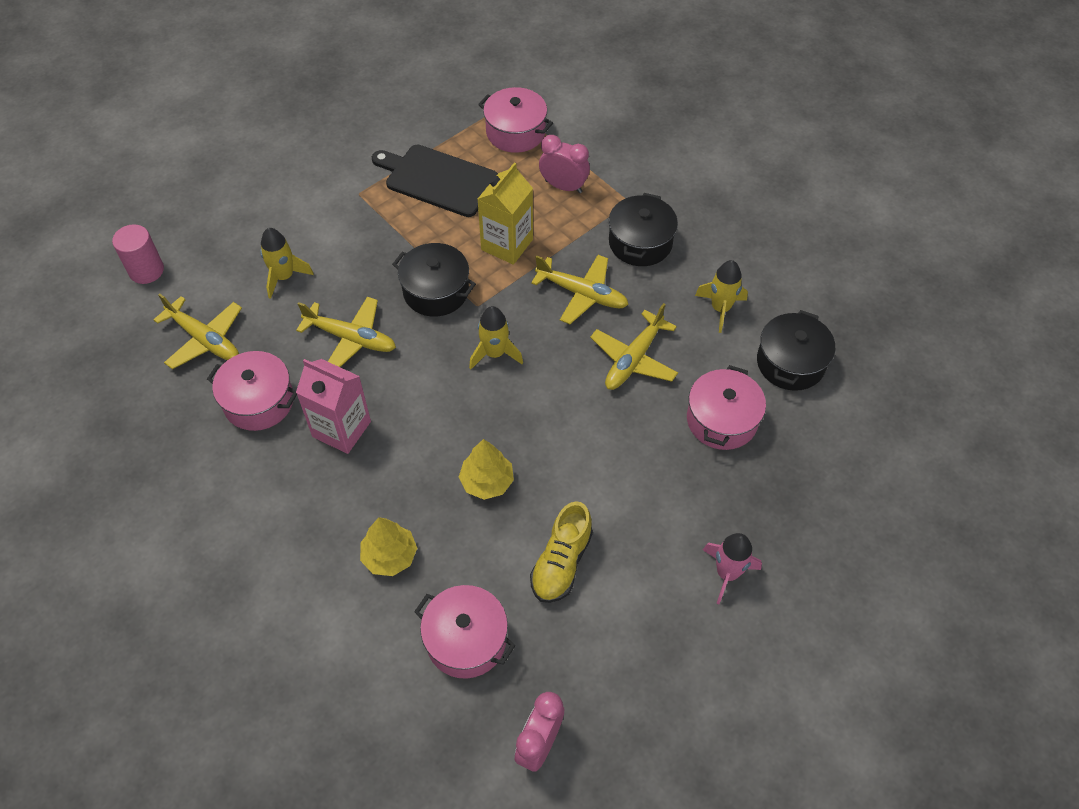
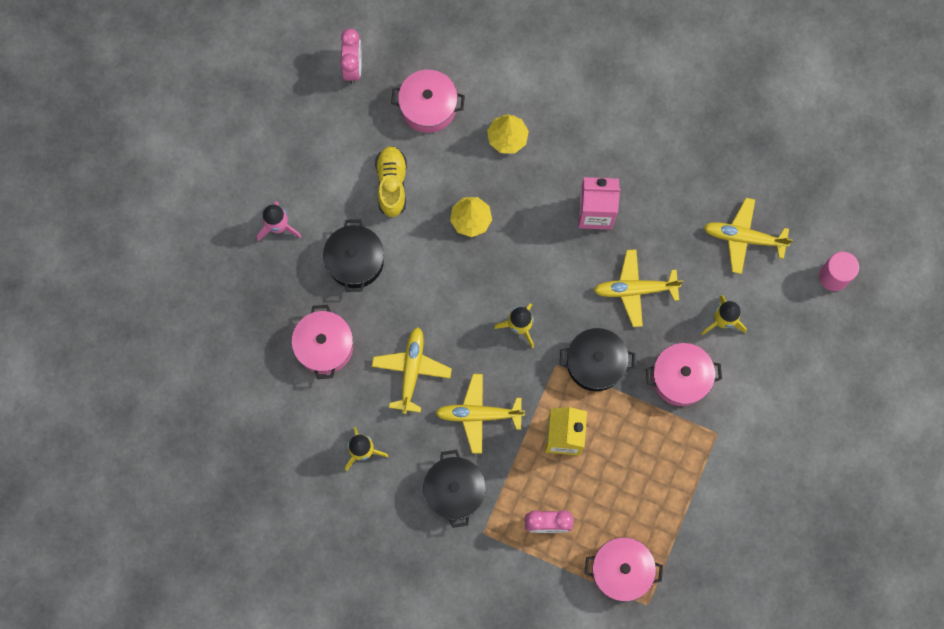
camera: 155 degrees right, 20 degrees up
pink pot [207,351,297,431] -> pink pot moved to [646,343,722,406]
black cutting board [372,145,498,217] -> none
black pot [757,310,835,391] -> black pot moved to [323,220,384,292]

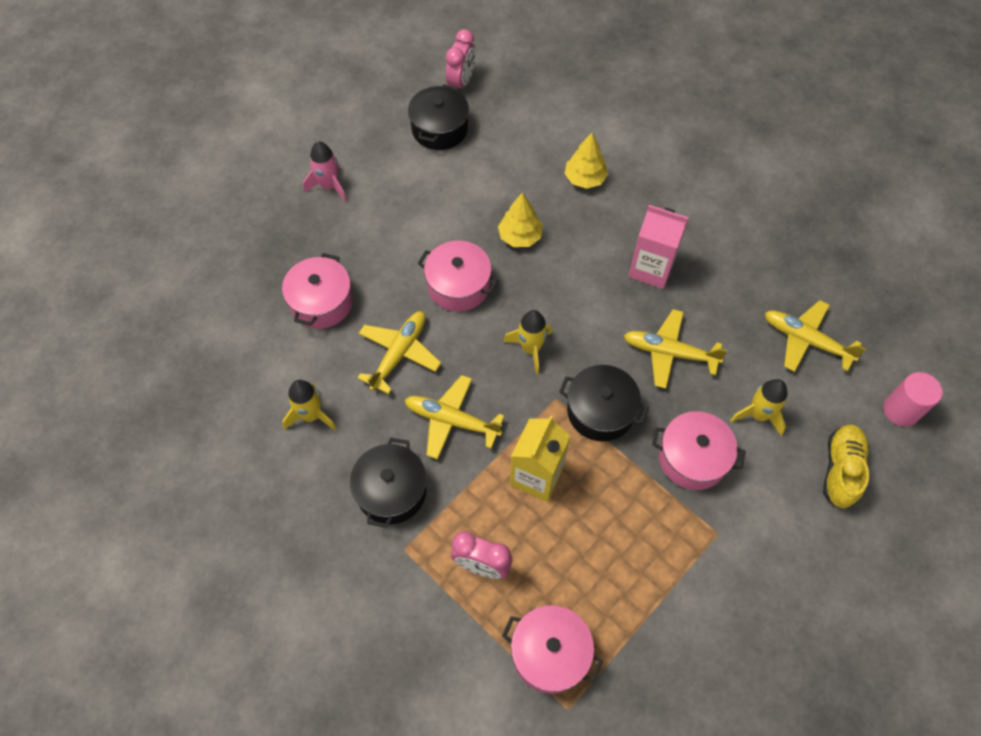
camera: 20 degrees right, 15 degrees down
black pot [323,220,384,292] -> black pot moved to [408,84,469,150]
yellow shoe [375,146,407,217] -> yellow shoe moved to [823,424,869,508]
pink pot [391,70,465,133] -> pink pot moved to [418,241,499,312]

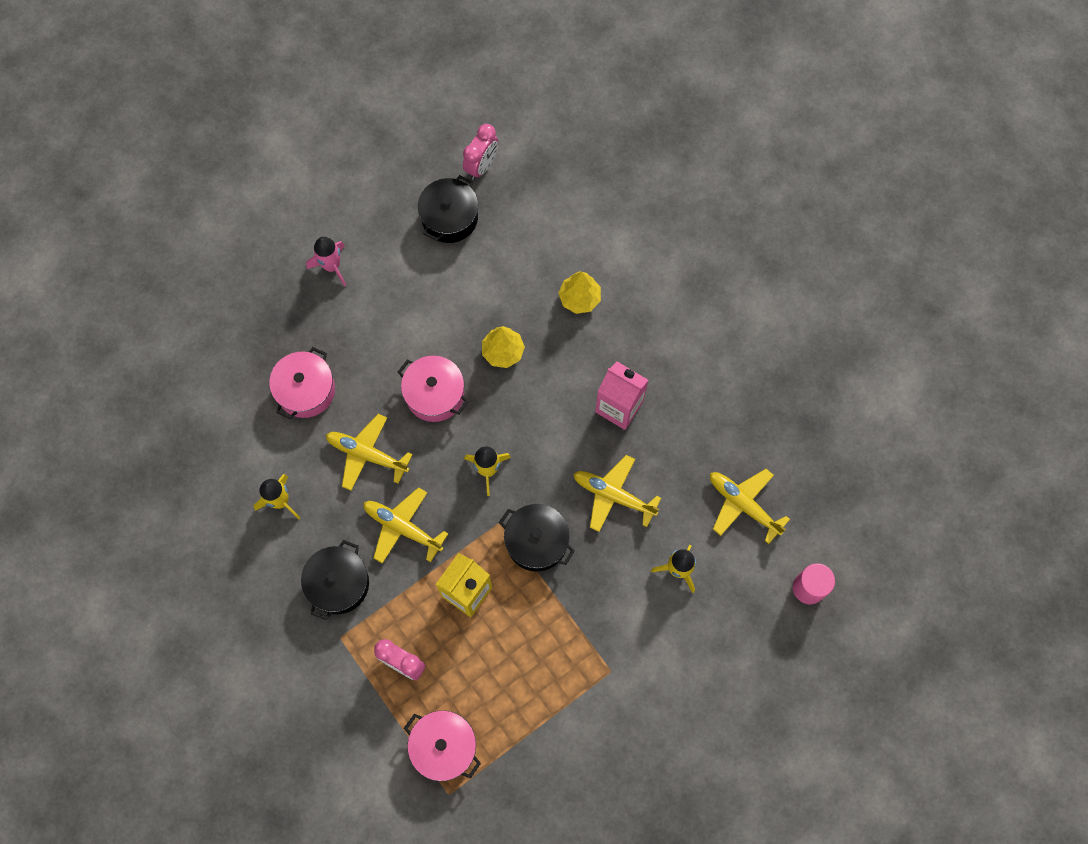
camera: 10 degrees right, 10 degrees up
yellow plane [357,311,441,394] -> yellow plane turned 105 degrees counterclockwise [326,414,413,491]
pink pot [652,411,746,490] -> none
yellow shoe [823,424,869,508] -> none

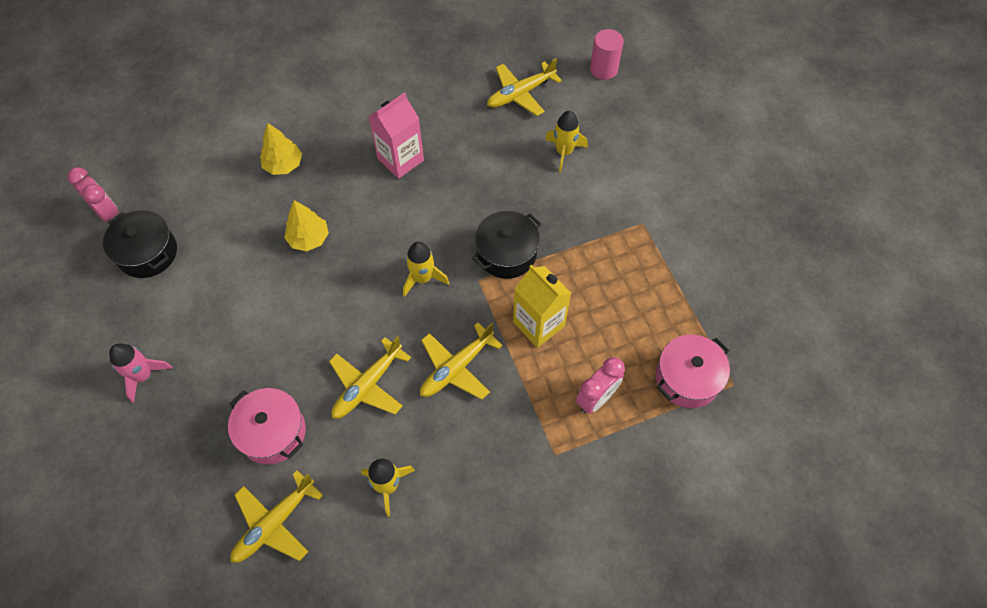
camera: 75 degrees left, 10 degrees down
black pot [301,540,369,620] -> none
pink pot [398,356,468,422] -> none
yellow plane [574,455,661,532] -> yellow plane moved to [230,470,323,563]

